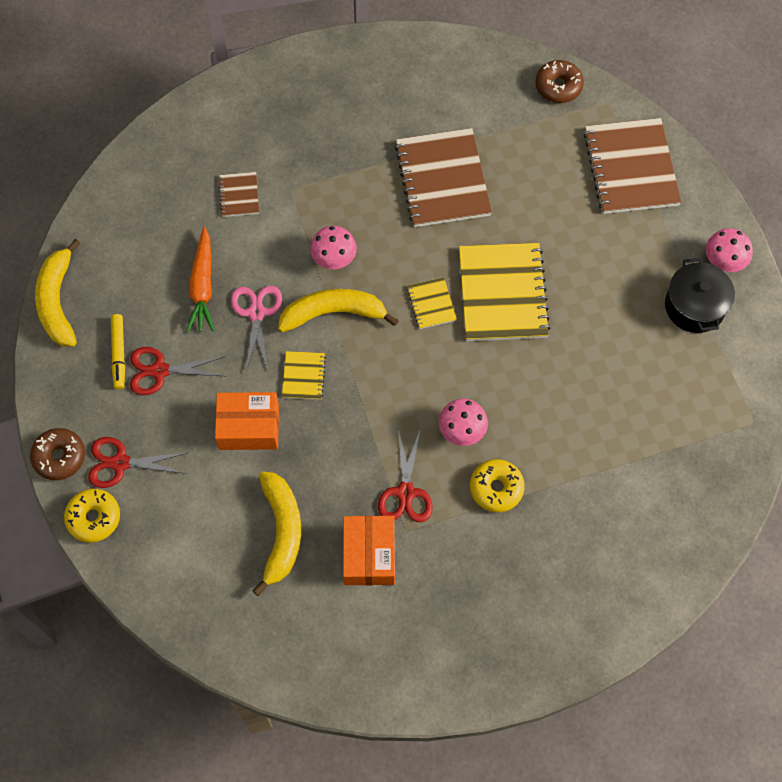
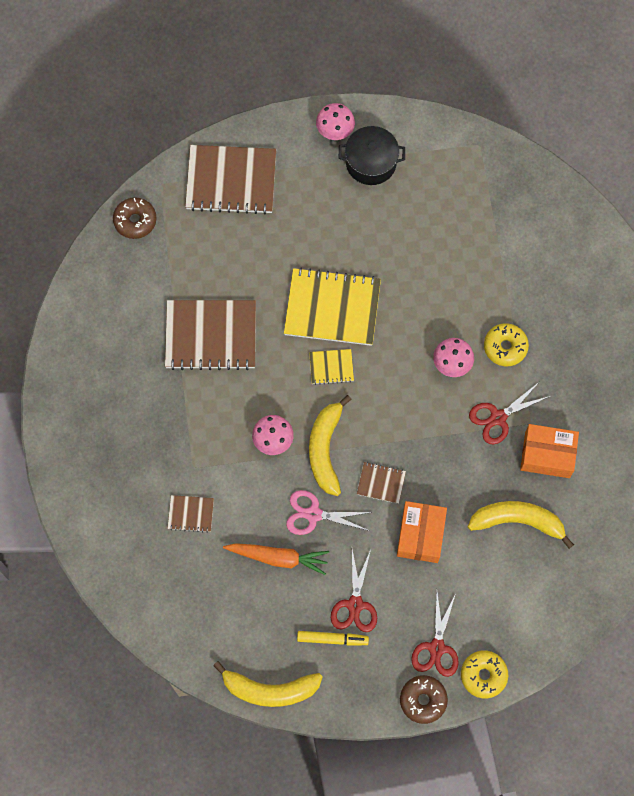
camera: 80 degrees left, 5 degrees up
yellow notebook [282,351,326,400] -> brown notebook [357,462,406,504]
red scissors [378,429,433,522] -> red scissors turned 135 degrees clockwise [469,382,550,445]

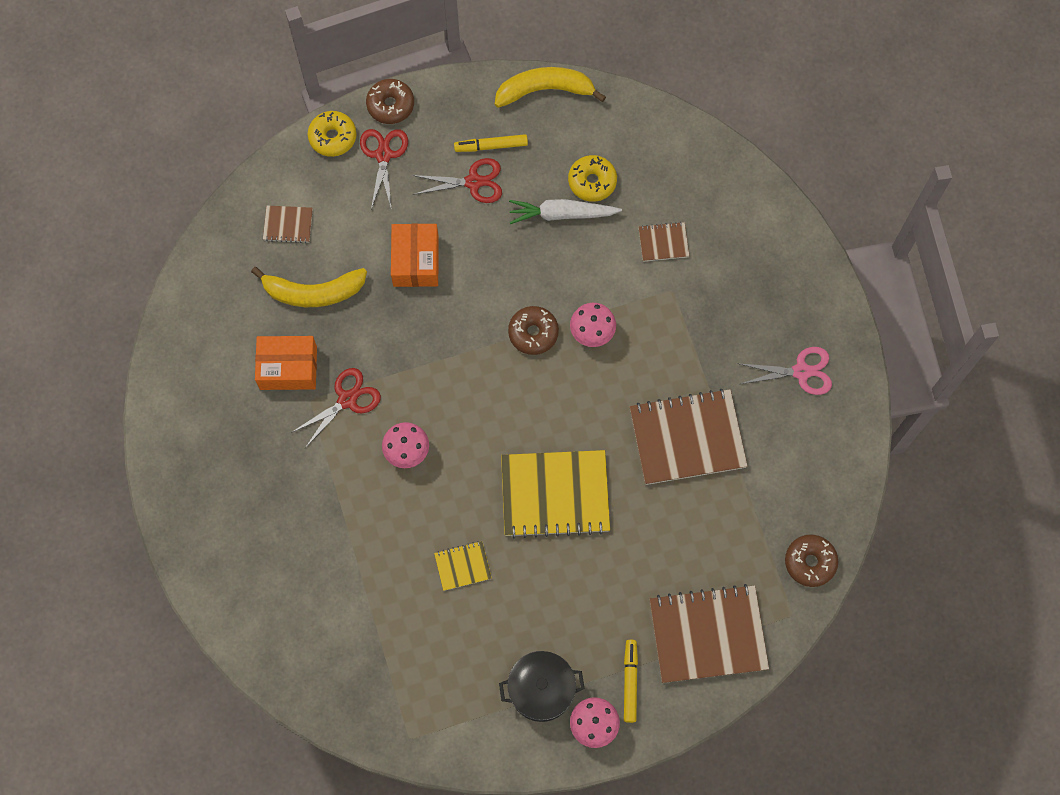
camera: 170 degrees right, 0 degrees up
orange carrot [223,543,329,575] -> white carrot [509,199,622,224]
pink scissors [286,490,372,535] -> pink scissors moved to [740,347,832,395]
yellow notebook [309,349,354,385] -> yellow notebook moved to [434,541,492,591]
yellow banana [309,395,352,496] -> brown donut [508,306,559,355]
red scissors [331,550,377,632] -> red scissors turned 90 degrees clockwise [412,158,502,203]
brown notebook [357,462,406,504] -> brown notebook moved to [263,206,313,243]
yellow donut [484,323,529,366] -> yellow donut moved to [568,155,617,202]
none -> yellow marker [624,640,638,723]

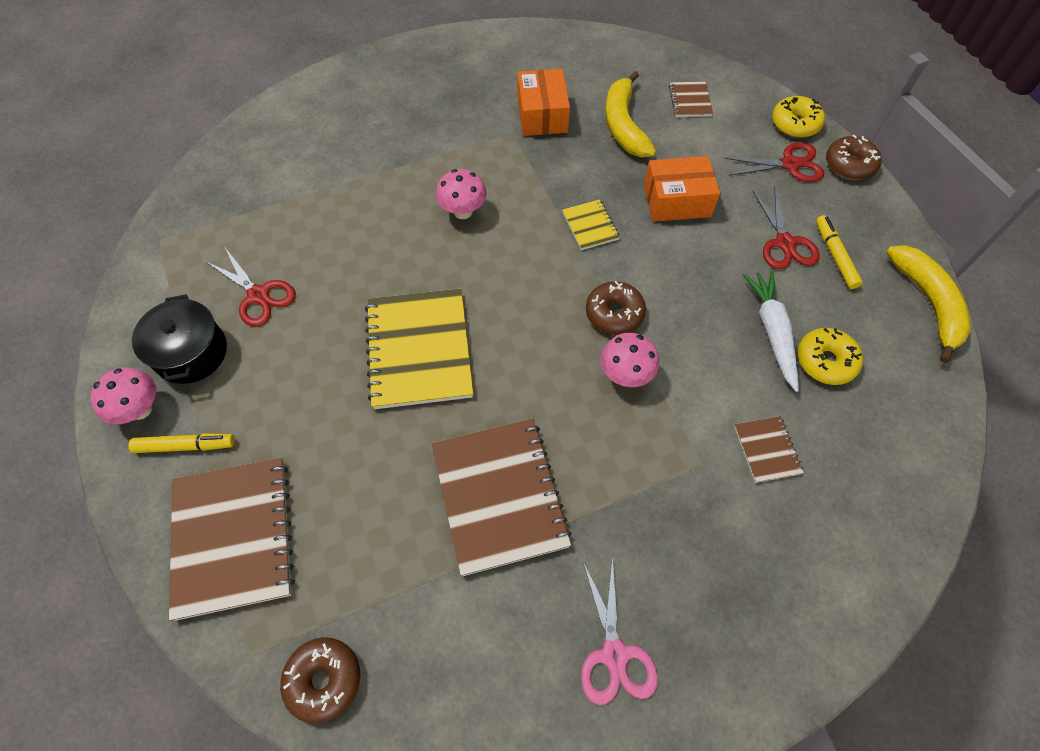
camera: 85 degrees right, 10 degrees down
red scissors [291,368,381,448] -> red scissors moved to [205,248,296,327]
yellow notebook [434,541,492,591] -> yellow notebook moved to [562,199,620,250]

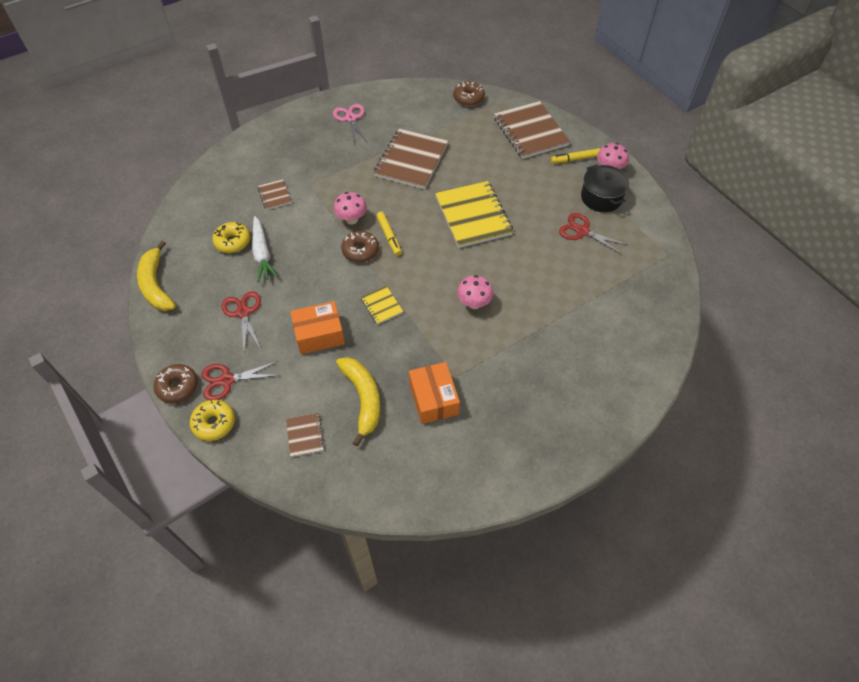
camera: 170 degrees right, 5 degrees down
brown notebook [432,418,572,576] -> brown notebook turned 45 degrees clockwise [374,129,448,189]
yellow marker [816,215,863,289] -> yellow marker moved to [376,212,402,256]

